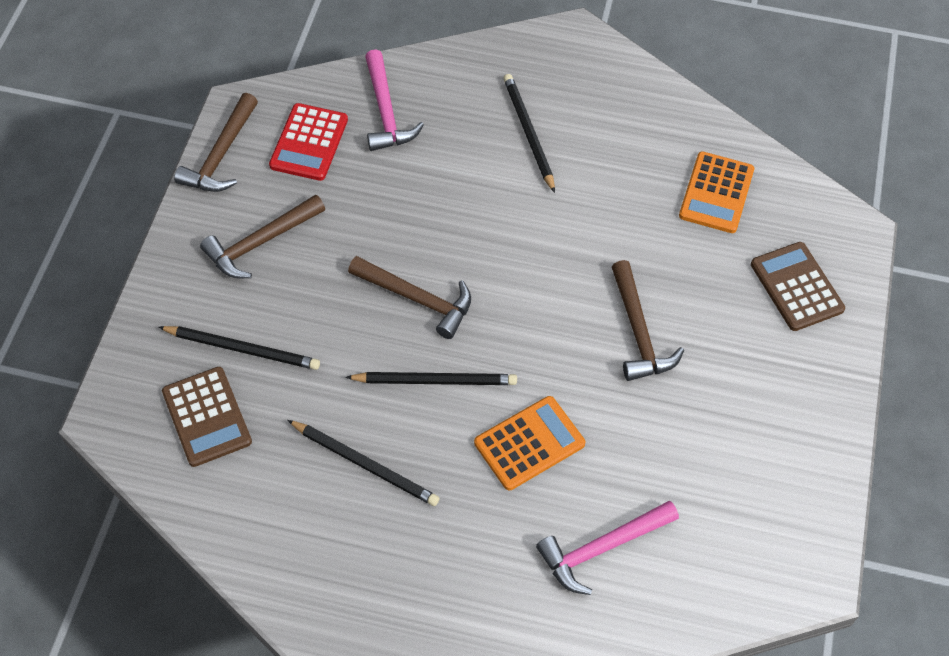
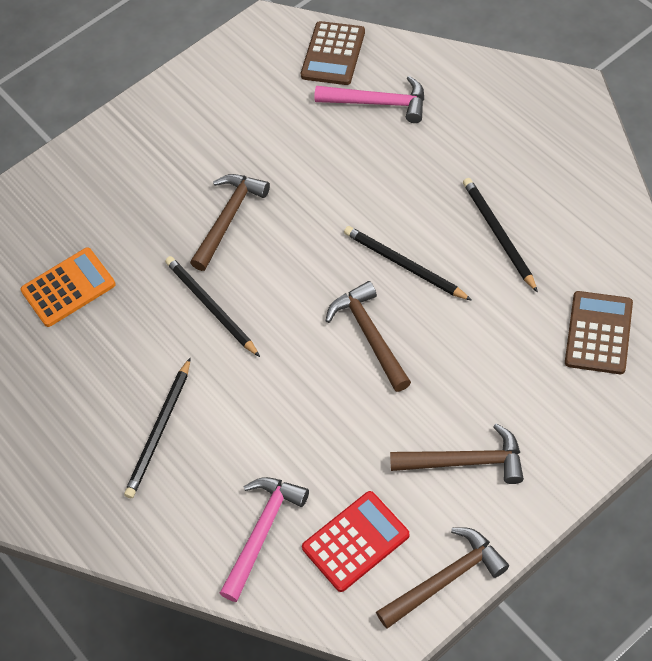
camera: 135 degrees left, 0 degrees up
black pencil [159,326,320,370] -> black pencil moved to [165,256,260,357]
orange calculator [474,396,585,490] -> none
brown calculator [751,242,845,331] -> brown calculator moved to [301,21,365,85]

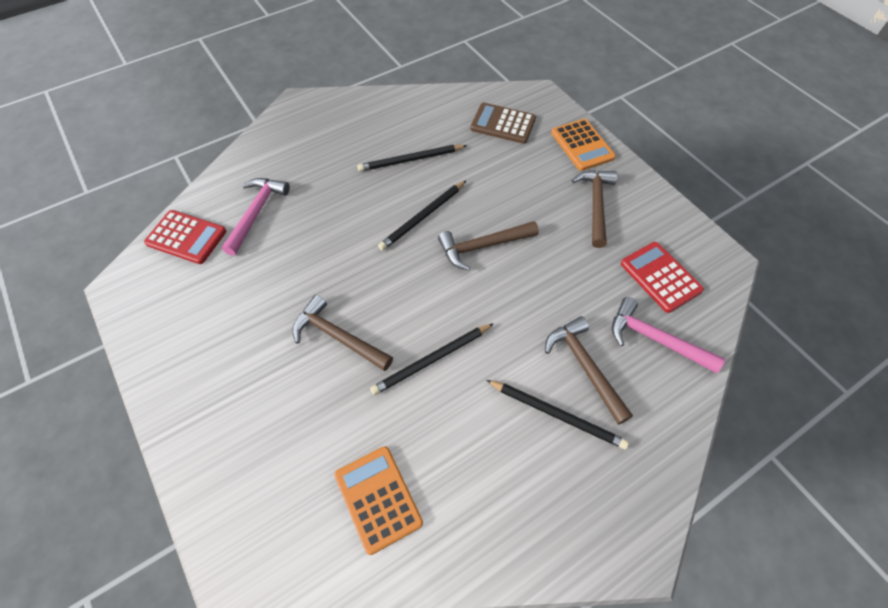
camera: 90 degrees left, 0 degrees up
brown calculator [301,21,365,85] -> red calculator [144,210,227,264]
brown hammer [376,527,509,629] -> brown hammer moved to [545,316,633,425]
none -> orange calculator [551,119,616,171]

